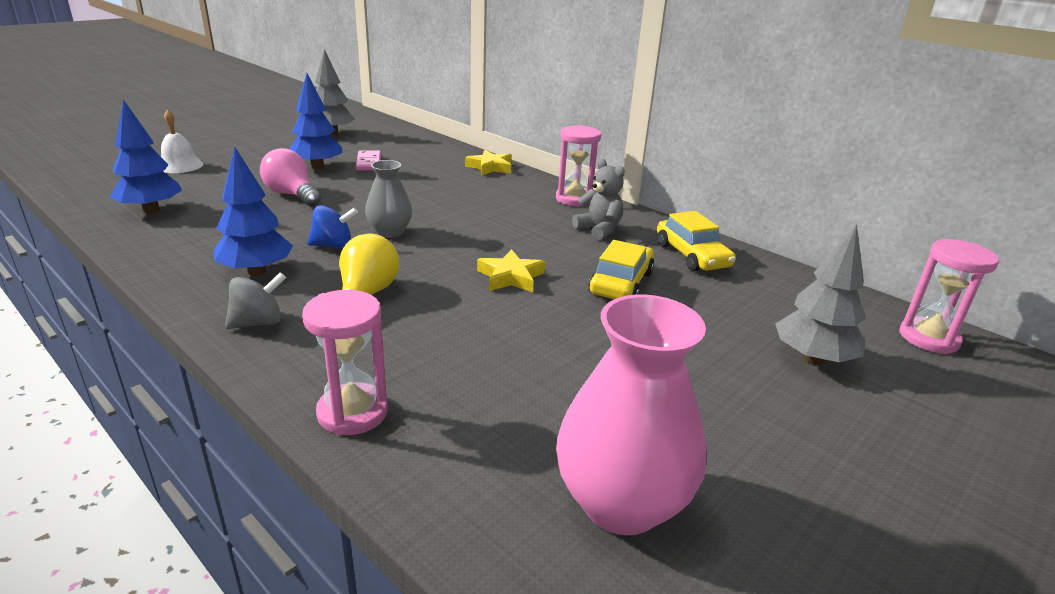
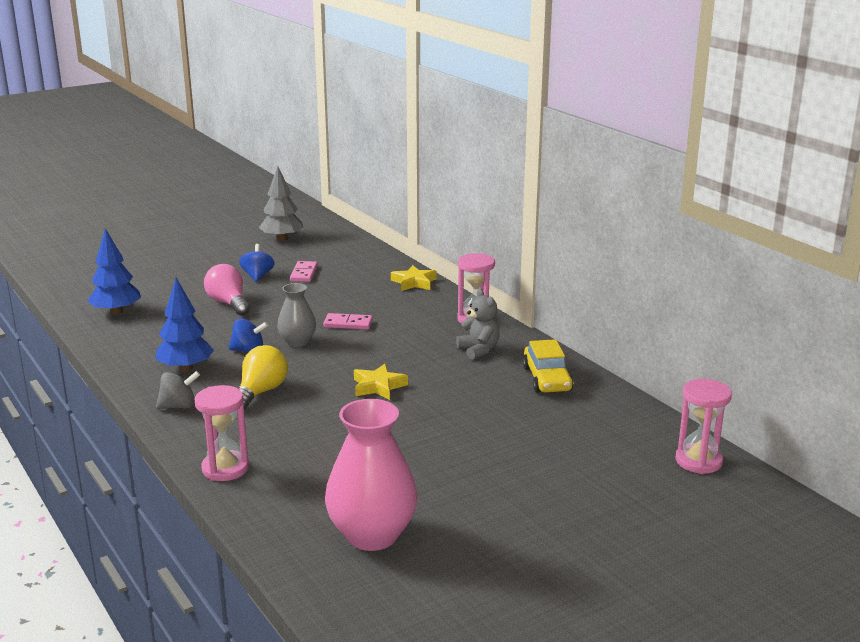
camera: 15 degrees right, 5 degrees down
white bell [161,109,204,173] -> none
blue tree [289,73,342,169] -> blue spinning top [239,244,274,282]
yellow car [588,240,654,299] -> none
grey tree [775,224,866,365] -> none
none -> pink domino [323,313,373,330]

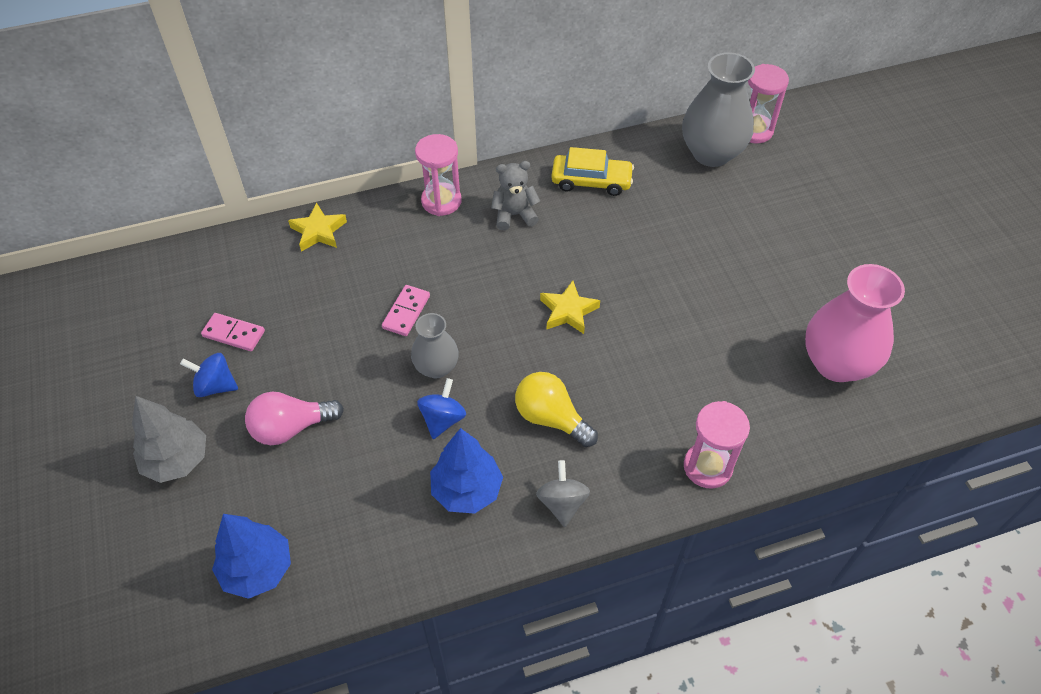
camera: 75 degrees left, 30 degrees up
grey tree [259,166,303,241] -> grey tree moved to [132,396,206,483]
none -> grey vase [682,52,755,167]

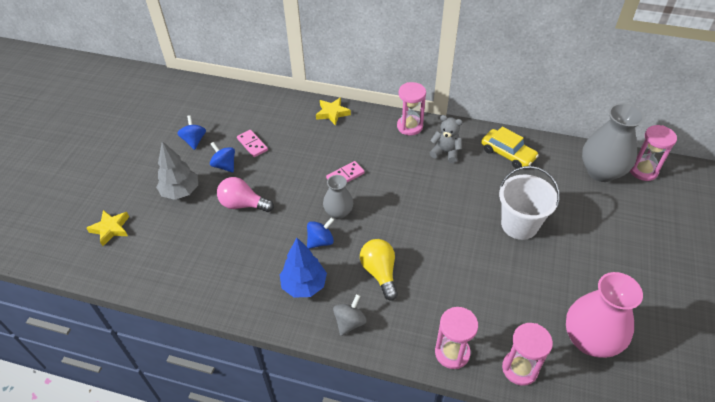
camera: 35 degrees right, 5 degrees down
blue tree [212,514,291,599] -> none
yellow star [540,280,600,334] -> yellow star moved to [86,210,129,246]
none -> blue spinning top [177,115,206,150]
none -> white bucket [499,166,560,240]
none -> pink hourglass [502,323,553,386]

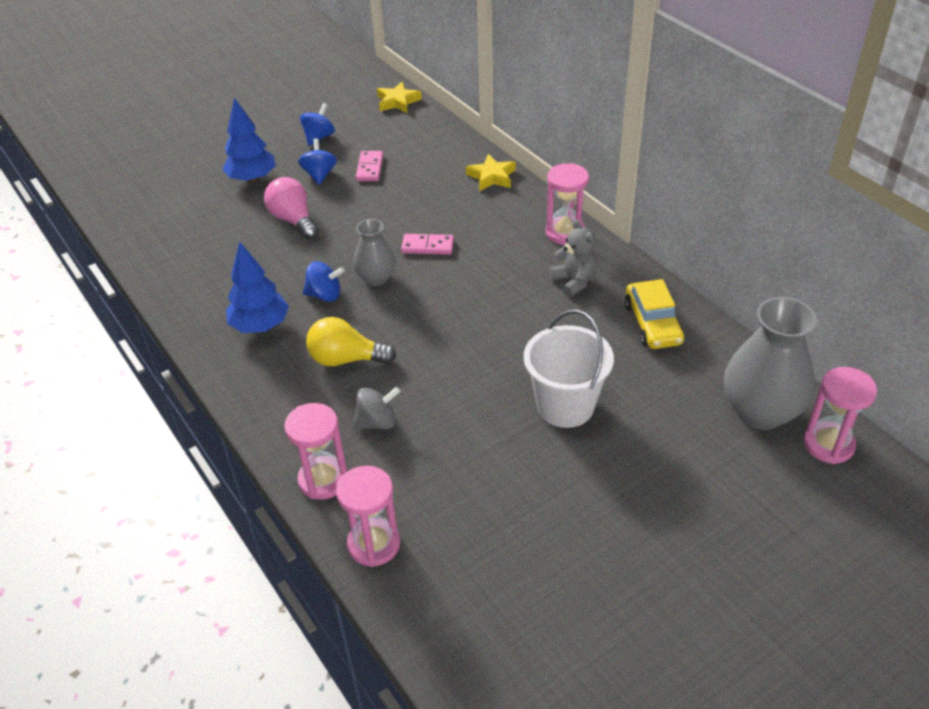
camera: 40 degrees right, 5 degrees down
yellow star [86,210,129,246] -> yellow star moved to [377,82,422,113]
grey tree [156,141,198,200] -> blue tree [222,98,276,183]
grey spinning top [333,294,366,336] -> grey spinning top moved to [353,387,400,429]
yellow light bulb [360,239,398,300] -> yellow light bulb turned 105 degrees counterclockwise [306,317,396,366]
pink vase [566,272,643,358] -> none

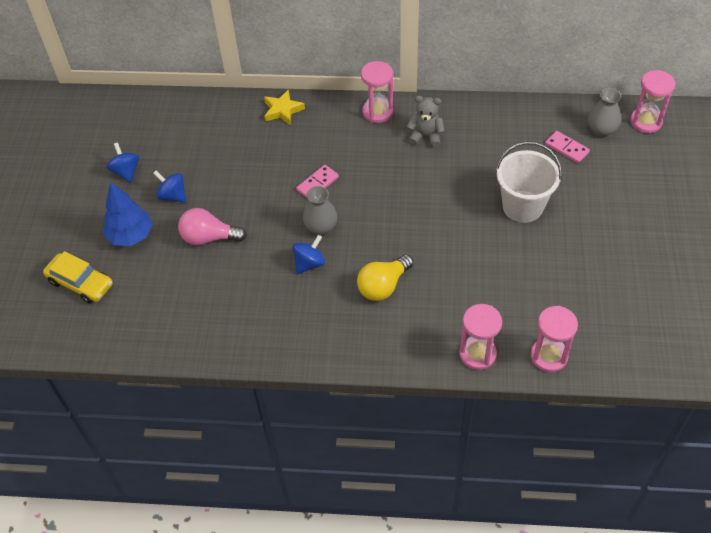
camera: 50 degrees left, 10 degrees up
blue tree [226,241,289,333] -> none
grey spinning top [353,387,400,429] -> none
pink domino [356,151,383,181] -> pink domino moved to [545,131,590,163]
yellow star [377,82,422,113] -> none
yellow car [625,279,684,349] -> yellow car moved to [43,251,113,303]
grey vase [724,297,817,430] -> grey vase [588,88,621,137], size x0.57

